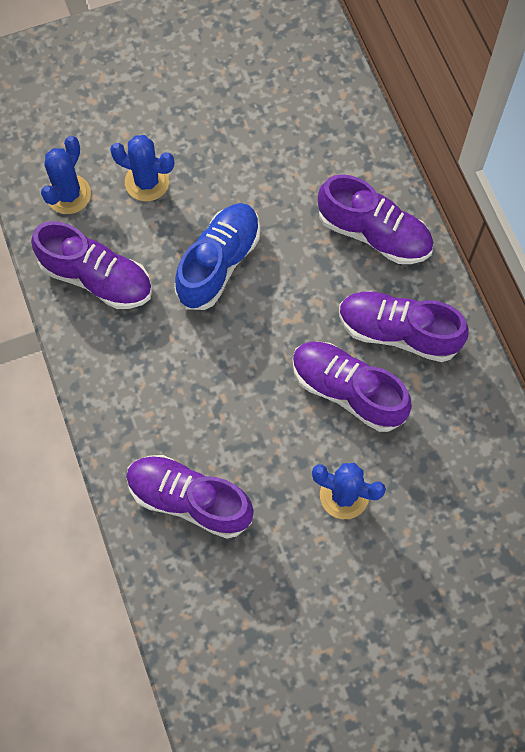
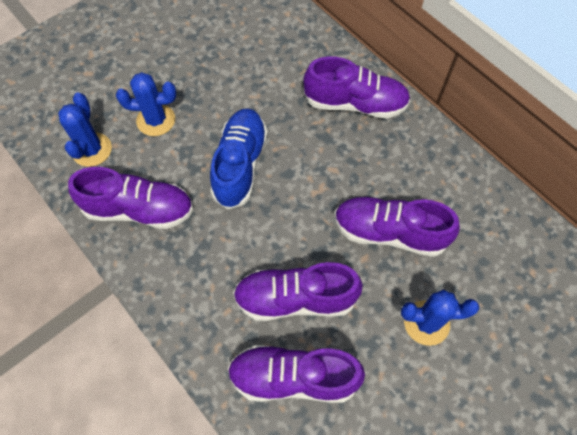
camera: 20 degrees left, 5 degrees down
purple shoe [339,291,468,362] -> purple shoe moved to [233,262,363,321]

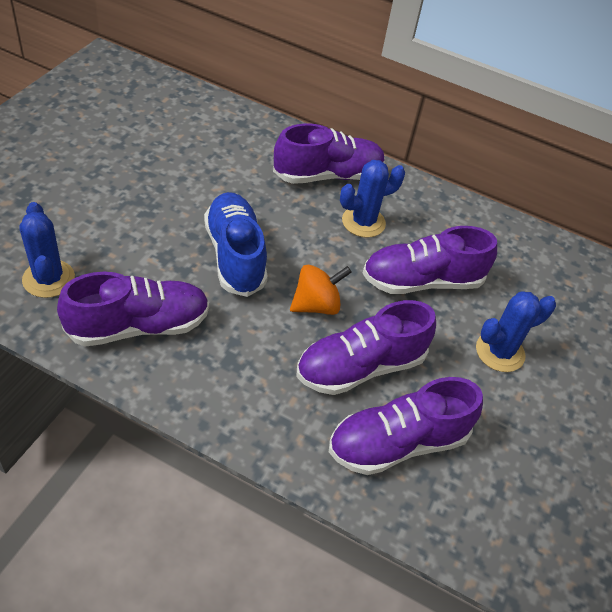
camera: 30 degrees left, 15 degrees down
blue cactus [116,72,176,136] -> blue cactus moved to [340,160,405,238]
none -> orange spinning top [290,265,352,315]

